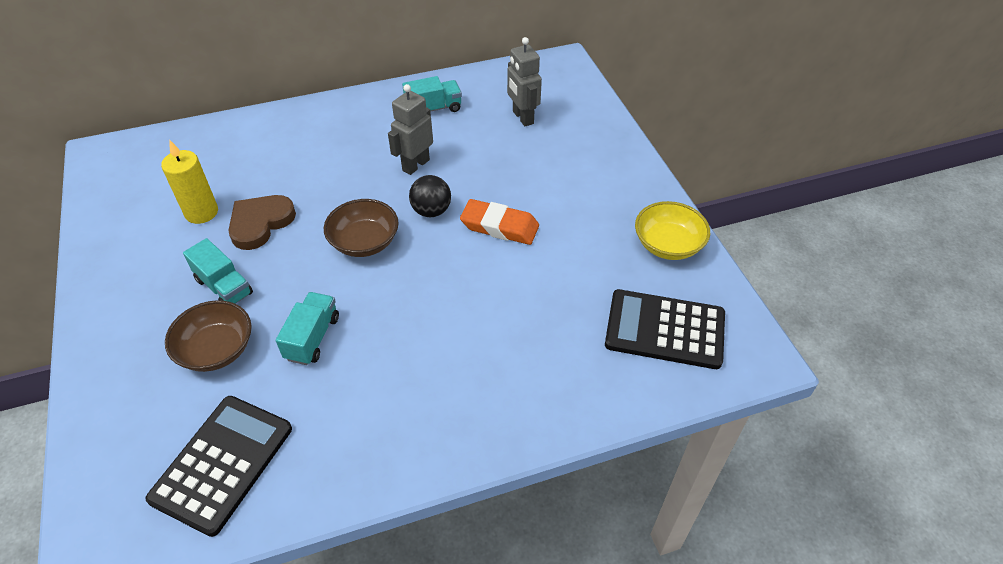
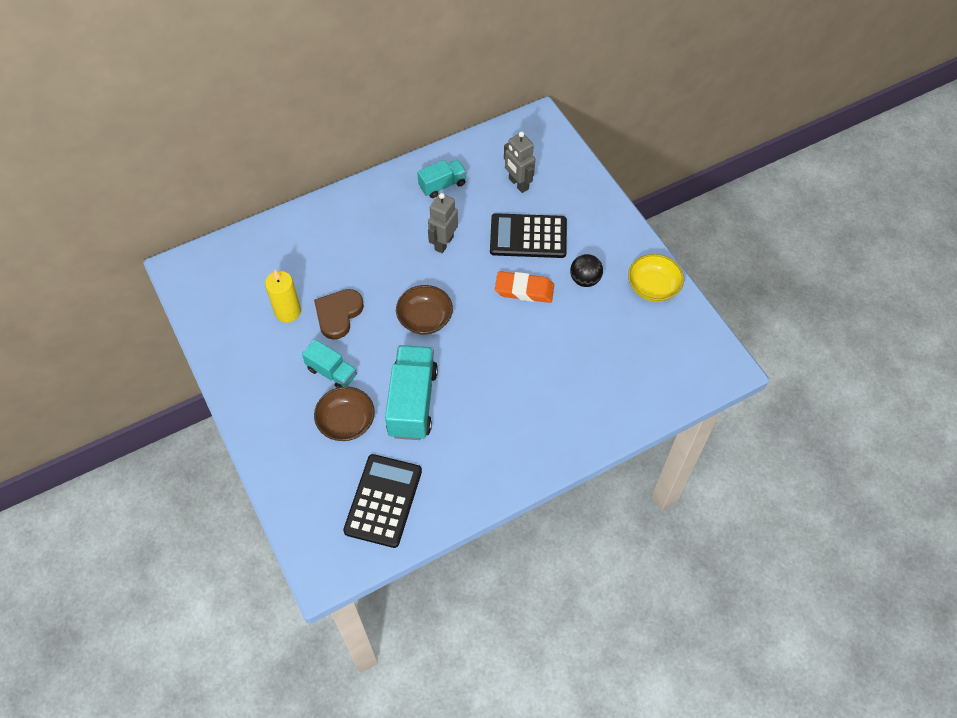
camera: 10 degrees left, 10 degrees up
turquoise truck [276,292,339,365] -> turquoise truck [385,345,438,440], size x1.74
black ball [409,175,451,217] -> black ball moved to [570,254,603,287]
black calculator [605,289,725,369] -> black calculator moved to [490,213,567,258]

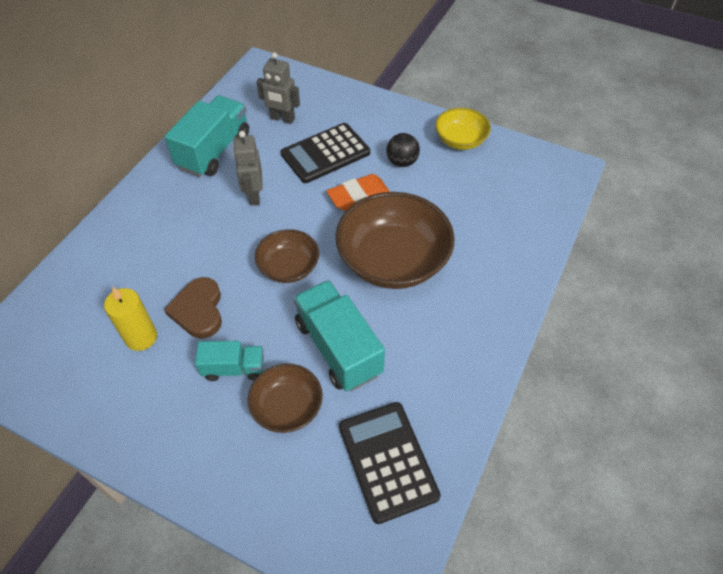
camera: 35 degrees left, 5 degrees down
turquoise truck [417,160,467,198] -> turquoise truck [165,95,249,177], size x1.74
none -> brown bowl [335,192,455,289]

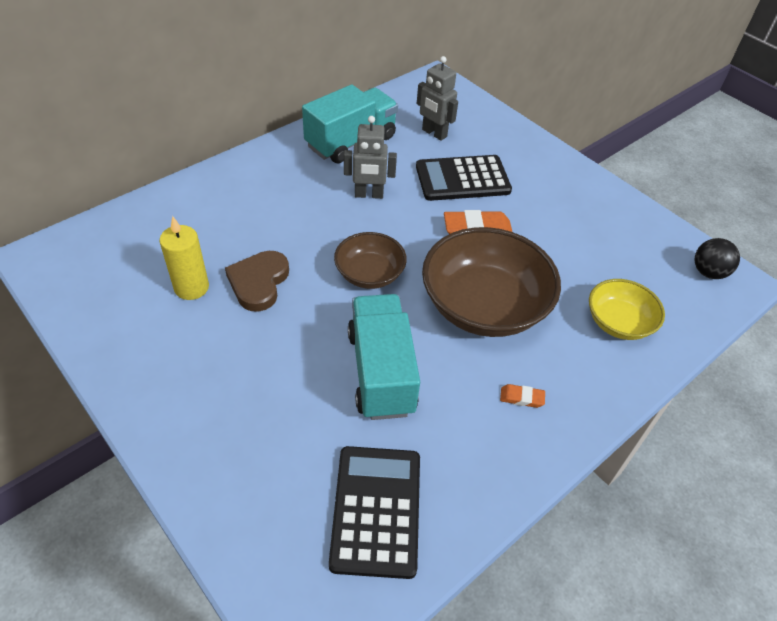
camera: 20 degrees right, 5 degrees down
turquoise truck [195,341,264,381] -> none
grey robot [233,131,263,205] -> grey robot turned 105 degrees counterclockwise [344,116,397,199]
brown bowl [248,364,323,433] -> none
black ball [386,133,420,167] -> black ball moved to [695,238,740,279]
yellow bowl [435,108,491,150] -> yellow bowl moved to [589,279,665,340]
none -> orange eraser [500,384,545,408]

